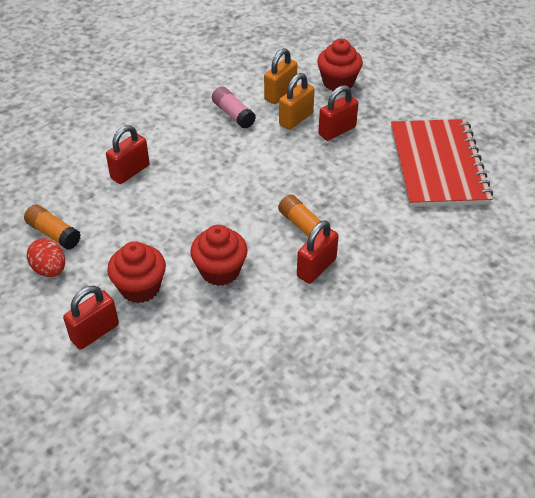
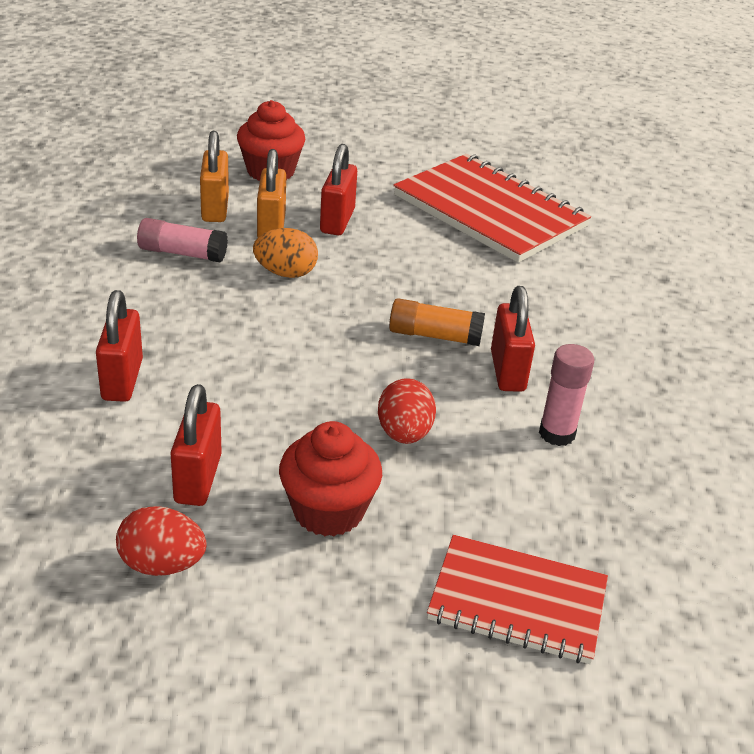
camera: 45 degrees left, 10 degrees down
orange glue stick [24,204,81,250] -> none
red padlock [63,286,119,350] -> red padlock moved to [170,384,222,506]
red cupcake [190,225,248,286] -> red egg [378,378,436,444]
none -> orange egg [253,228,318,278]
none -> red notebook [427,535,608,664]
none -> pink glue stick [539,344,594,446]

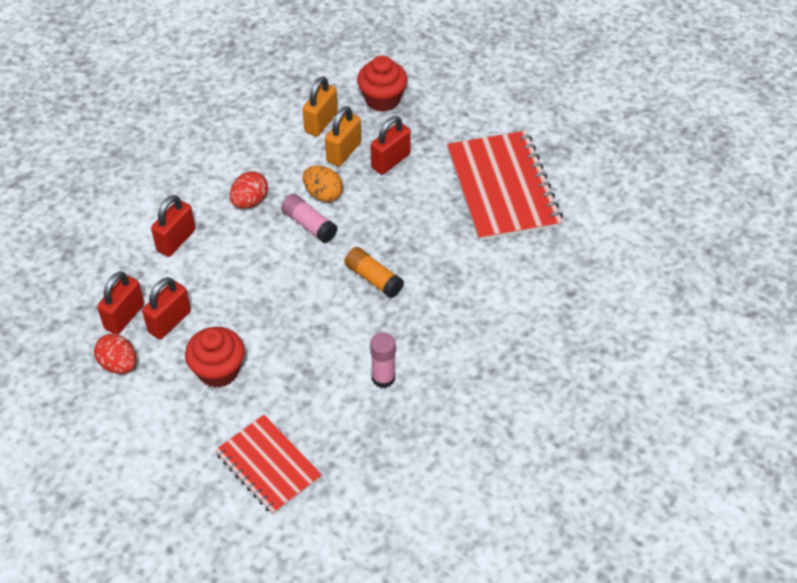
camera: 35 degrees right, 15 degrees up
pink glue stick [137,218,228,263] -> pink glue stick moved to [281,194,337,243]
red egg [378,378,436,444] -> red egg moved to [230,171,268,209]
red padlock [491,286,535,392] -> red padlock moved to [97,271,144,334]

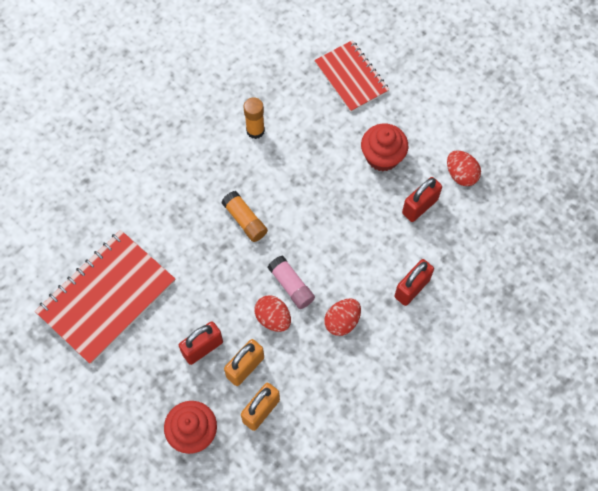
camera: 170 degrees left, 15 degrees up
red padlock [97,271,144,334] -> none
orange egg [302,166,343,202] -> red egg [254,295,291,332]
pink glue stick [370,332,396,388] -> orange glue stick [243,97,265,139]
red notebook [447,131,563,242] -> red notebook turned 45 degrees clockwise [35,230,175,364]

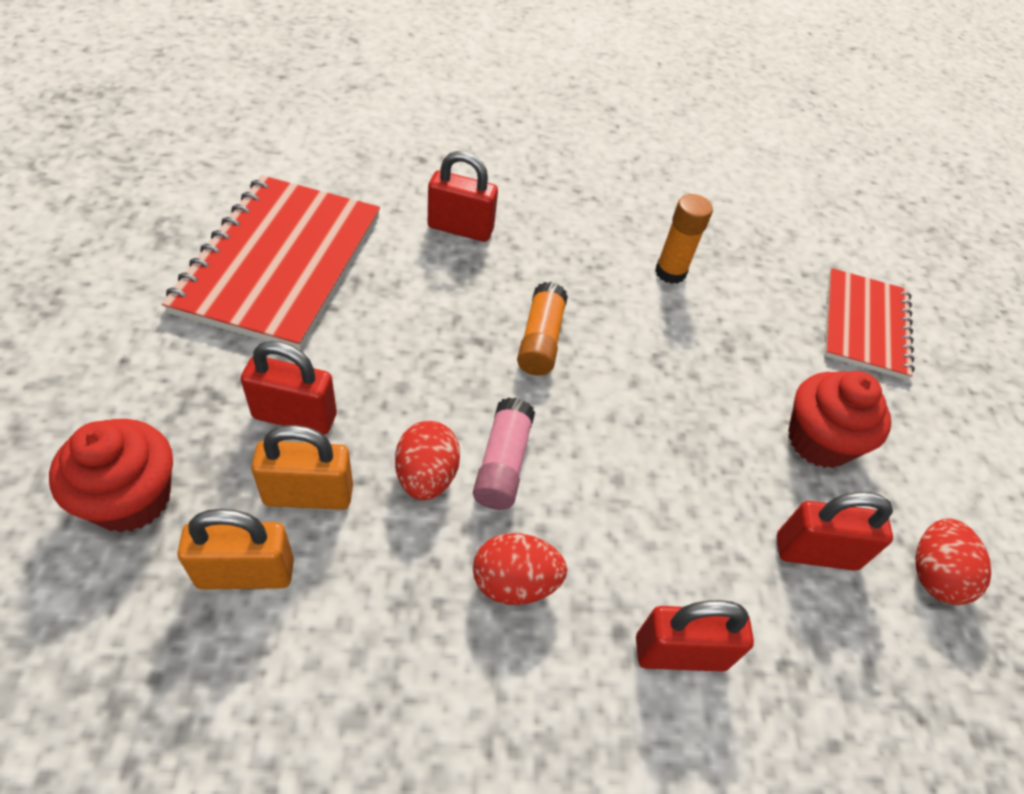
camera: 40 degrees right, 15 degrees down
red notebook [35,230,175,364] -> red notebook turned 75 degrees counterclockwise [162,175,380,350]
none -> red padlock [428,151,498,242]

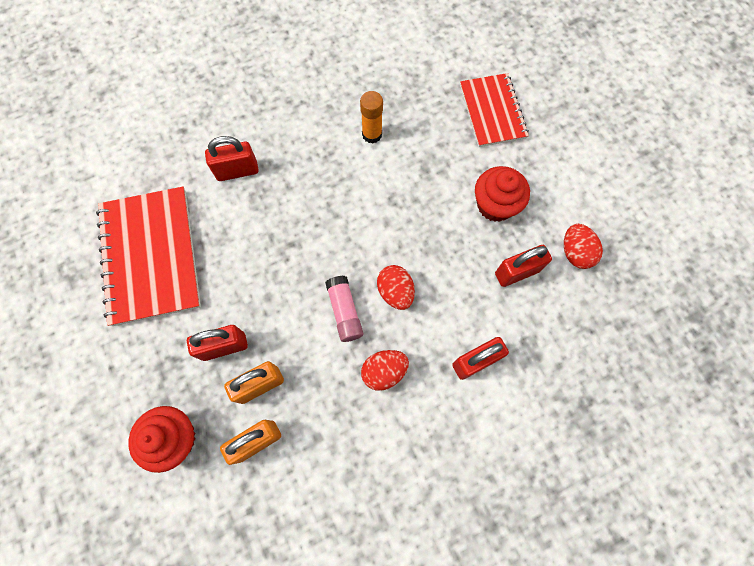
camera: 20 degrees left, 20 degrees up
red egg [395,421,460,500] -> red egg moved to [377,265,415,310]
orange glue stick [517,282,568,376] -> none

